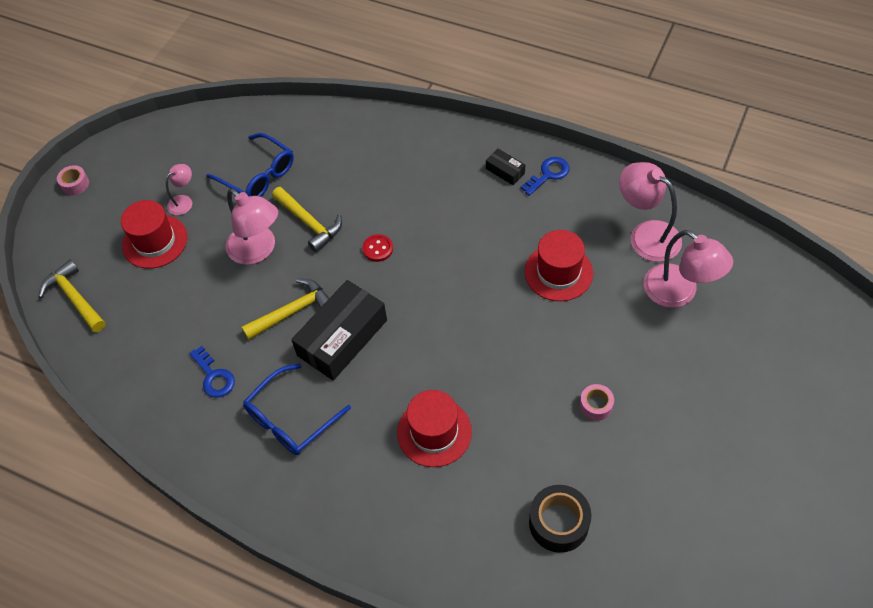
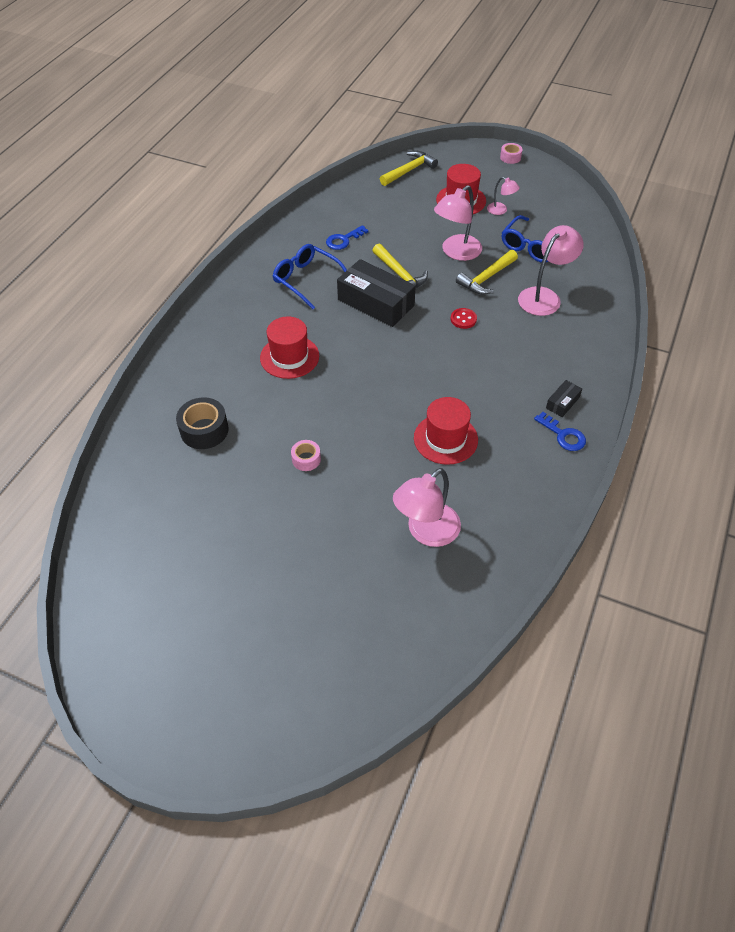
camera: 85 degrees right, 5 degrees down
pink lamp [619,162,682,262] -> pink lamp moved to [518,225,584,316]

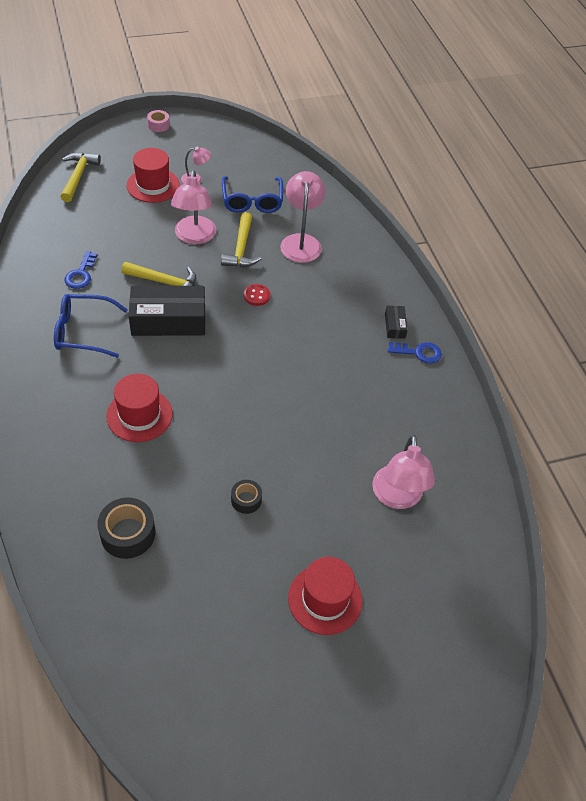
camera: 45 degrees left, 0 degrees up
pink tape [291,440,321,471] -> black tape [231,480,262,514]
red hat [414,397,478,465] -> red hat moved to [288,557,363,635]

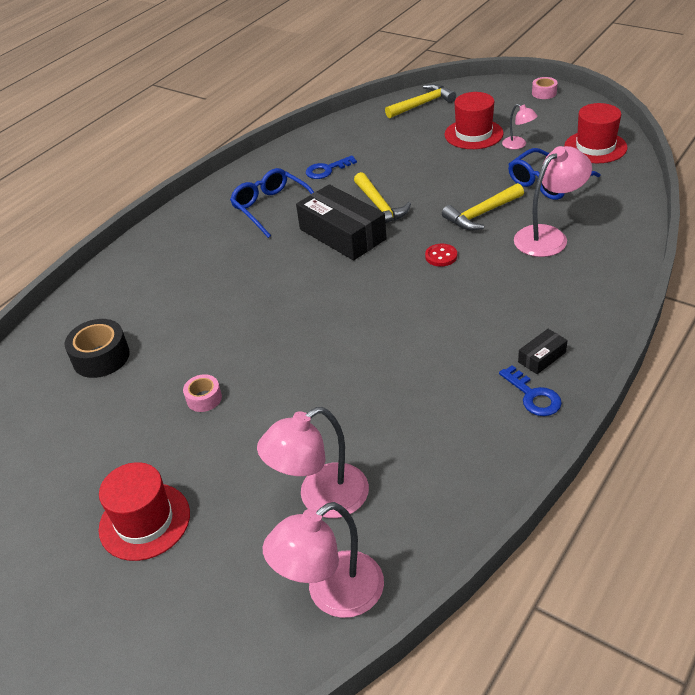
camera: 60 degrees right, 10 degrees down
red hat [106,374,173,442] -> red hat moved to [564,103,627,163]
pink lamp [171,170,216,244] -> pink lamp moved to [263,502,384,618]
black tape [231,480,262,514] -> pink tape [183,374,222,412]

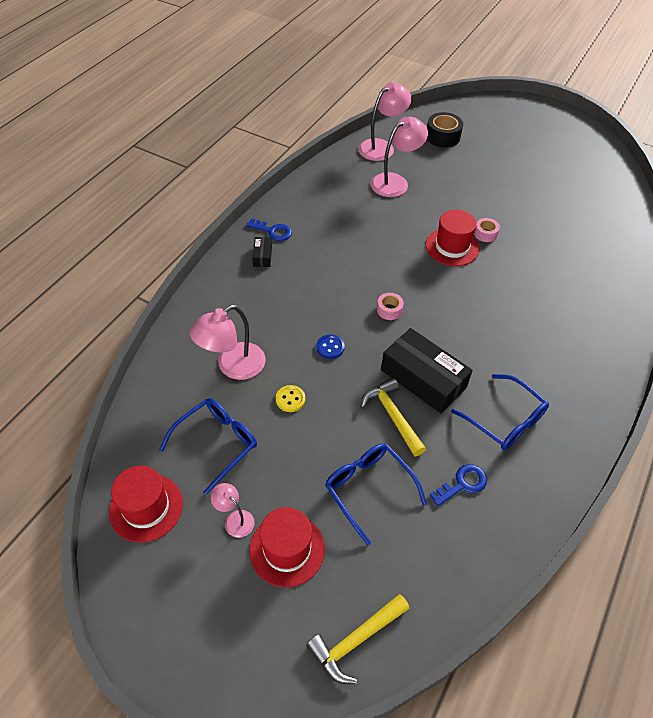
camera: 170 degrees right, 10 degrees up
black tape [65,319,130,378] -> black tape moved to [427,112,463,147]
red hat [99,462,190,561] -> red hat moved to [425,210,480,266]
red button [425,244,457,267] -> blue button [316,335,345,359]
yellow hammer [442,183,524,230] -> yellow button [276,385,305,412]
blue key [499,365,562,416] -> blue key turned 150 degrees clockwise [246,218,292,241]
black box [518,329,568,374] -> black box turned 45 degrees counterclockwise [252,237,272,267]
pink tape [532,77,558,99] -> pink tape moved to [377,293,404,320]
none -> blue glasses [325,443,427,546]

